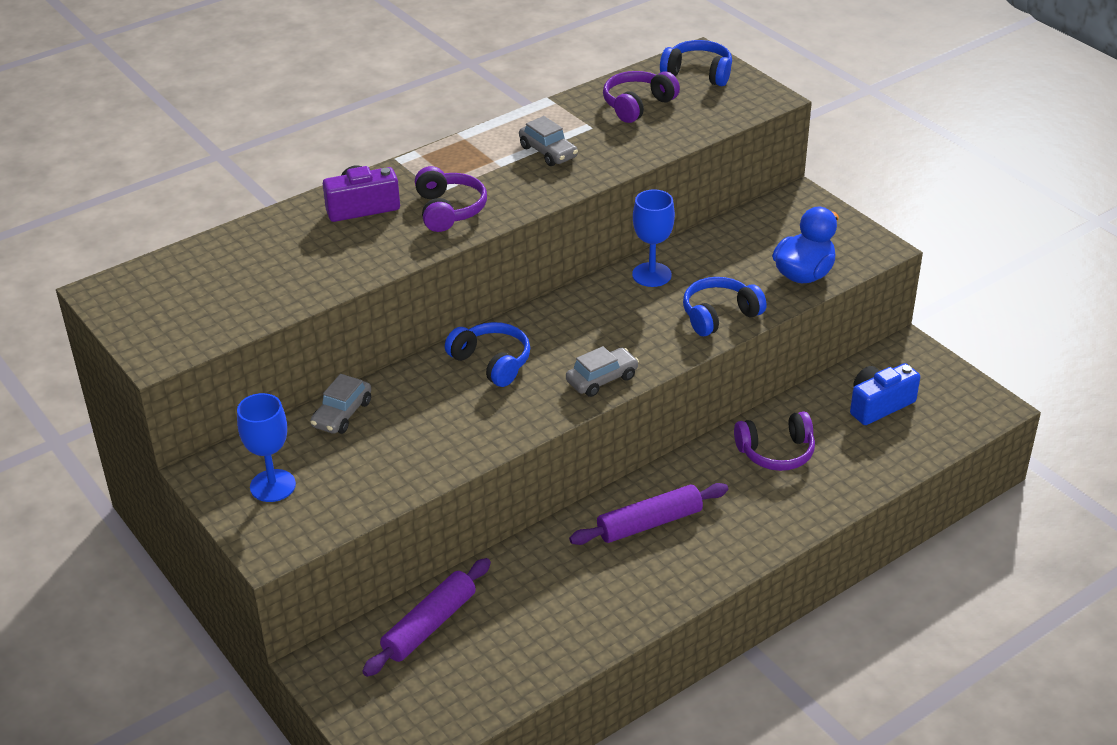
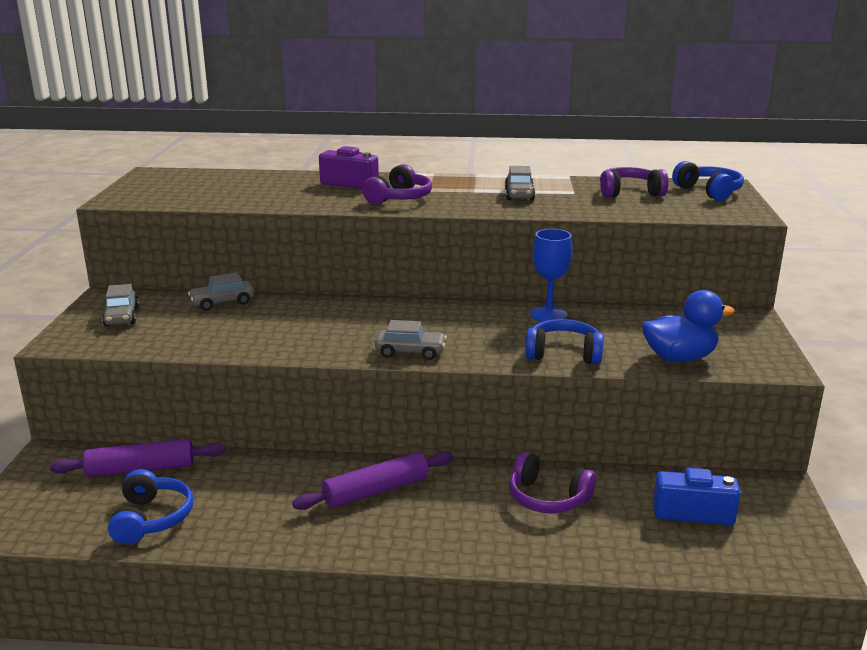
camera: 40 degrees right, 15 degrees down
blue goblet [237,393,296,502] -> grey car [102,284,139,326]
blue headphones [445,322,530,387] -> blue headphones moved to [108,469,193,545]
purple rolling pin [569,483,728,545] -> purple rolling pin turned 45 degrees counterclockwise [292,451,453,510]

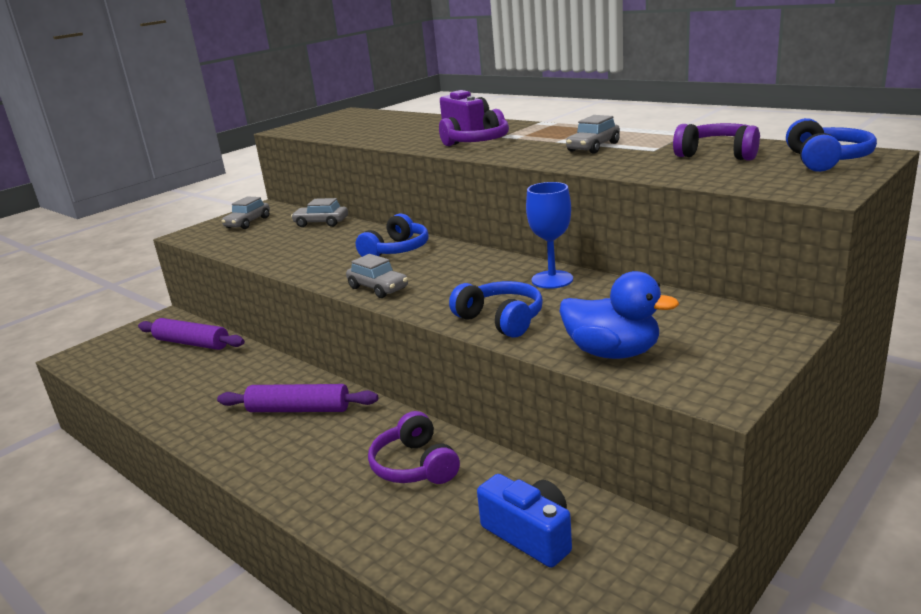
camera: 40 degrees right, 0 degrees up
blue headphones [108,469,193,545] -> blue headphones moved to [356,214,429,257]

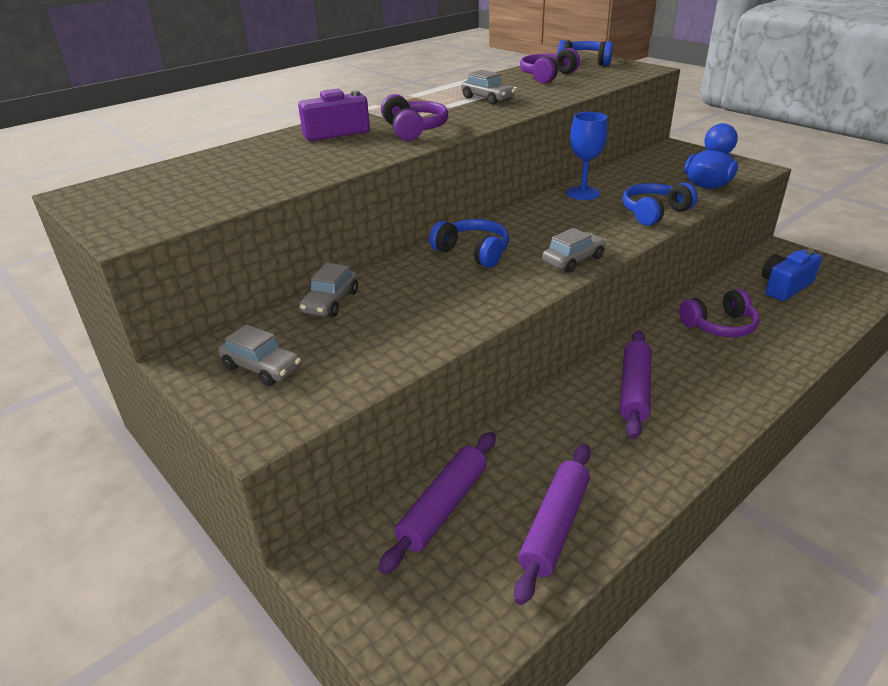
camera: 85 degrees left, 10 degrees up
none -> purple rolling pin [514,444,591,605]

